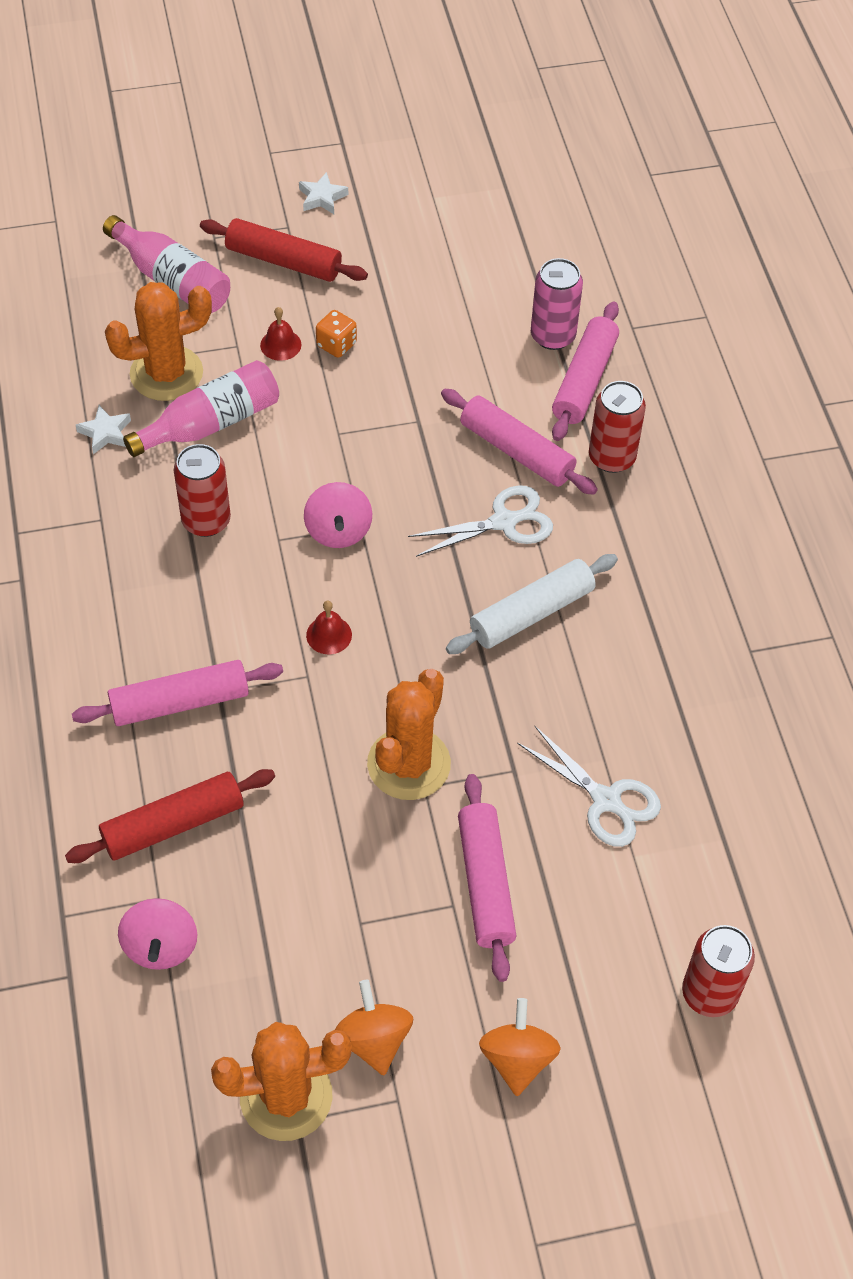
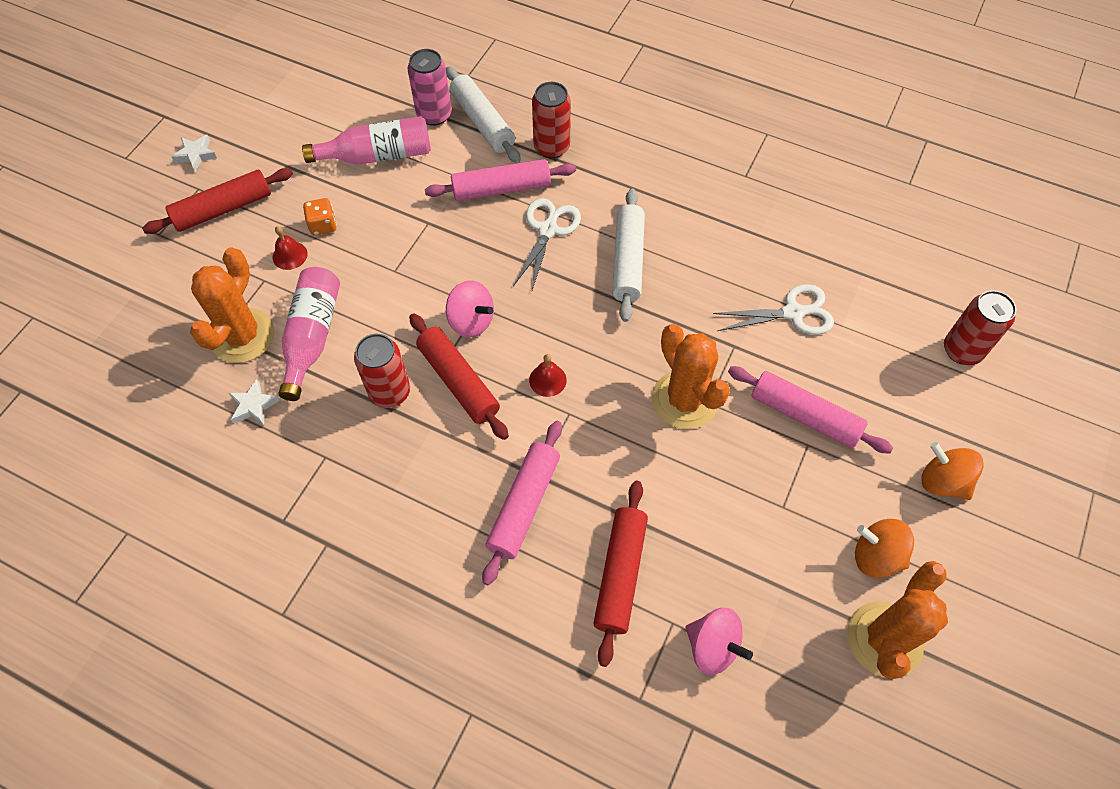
camera: 50 degrees left, 5 degrees up
pink bottle [103,215,230,313] -> pink bottle moved to [302,116,431,165]
pink rolling pin [552,302,619,441] -> white rolling pin [446,66,521,163]
none -> red rolling pin [409,313,509,440]

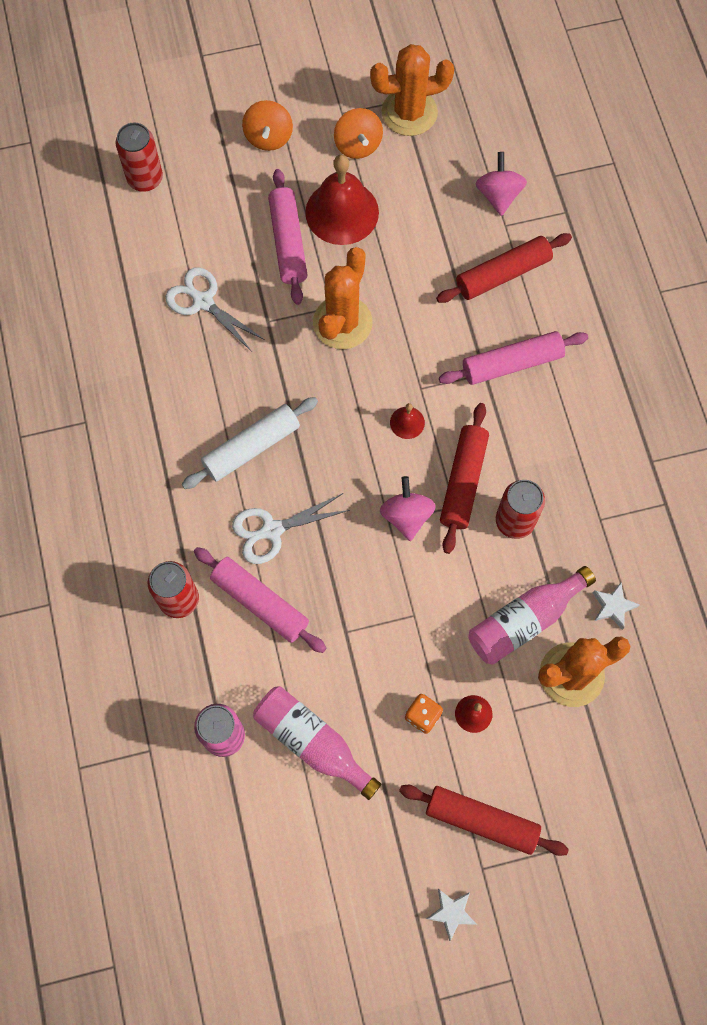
camera: 130 degrees left, 10 degrees up
white rolling pin [446,66,521,163] -> none
none -> red bell [305,155,379,245]

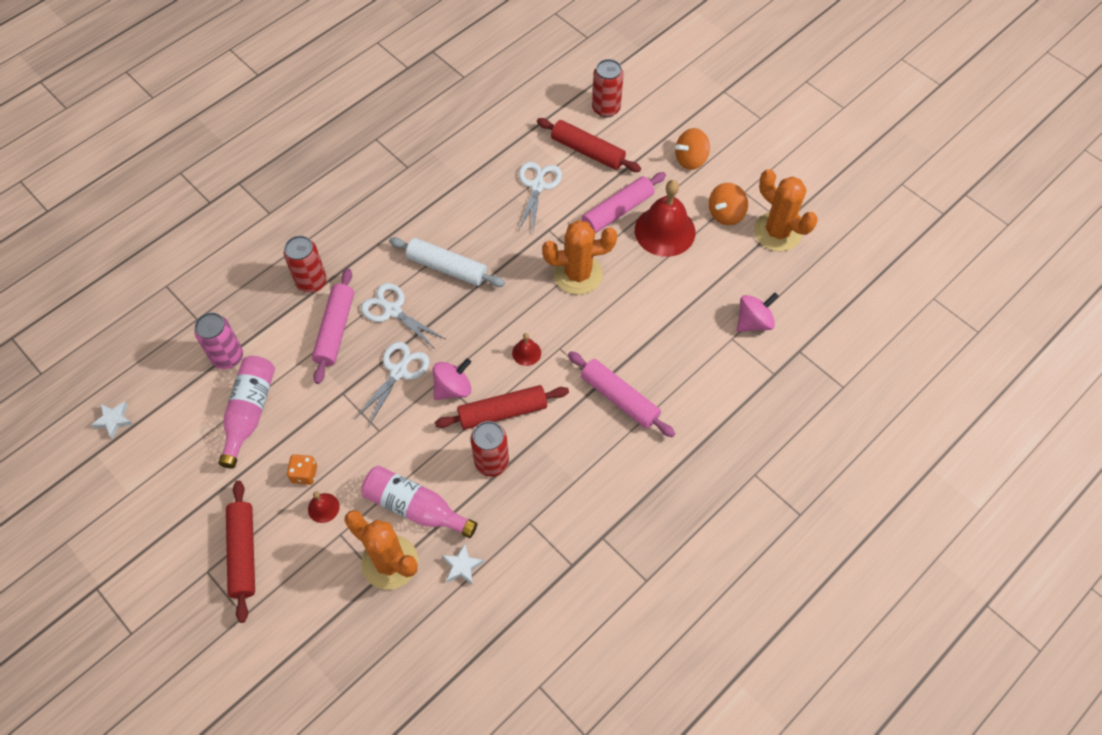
camera: 60 degrees right, 10 degrees down
white star [426,889,477,941] -> white star moved to [91,402,133,439]
red rolling pin [436,233,572,303] -> red rolling pin moved to [537,118,641,172]
none -> white scissors [355,342,430,427]

